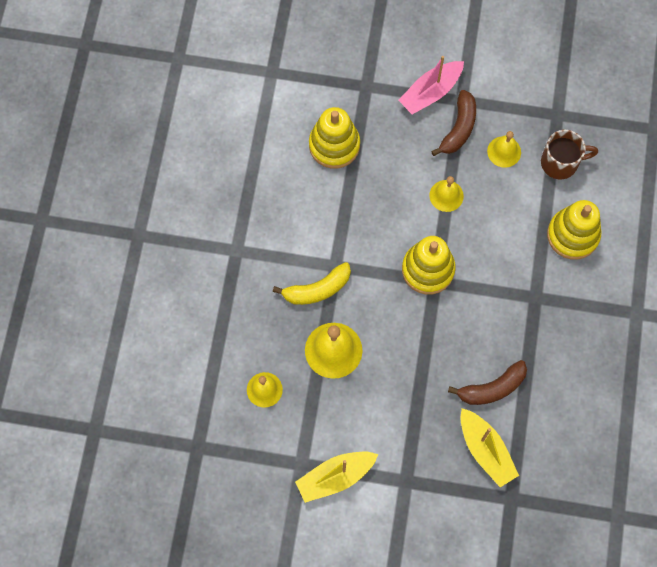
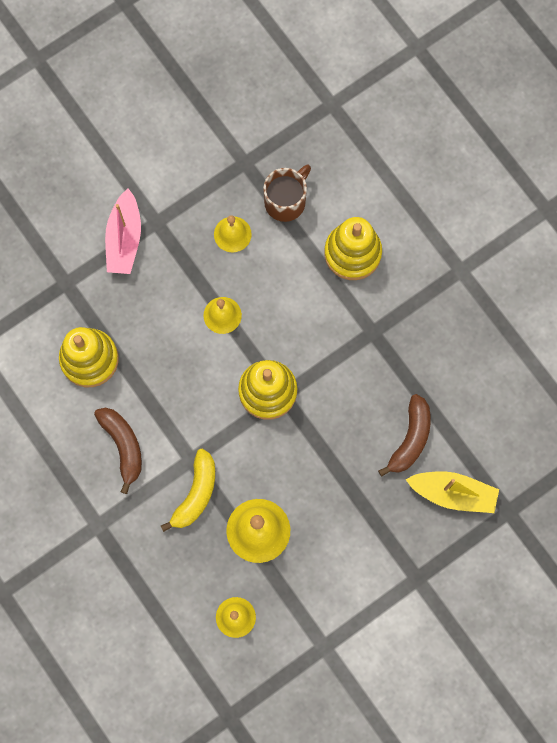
camera: 45 degrees left, 5 degrees up
yellow boat [295,452,378,503] -> none
brown banana [431,90,476,156] -> brown banana moved to [94,408,142,494]

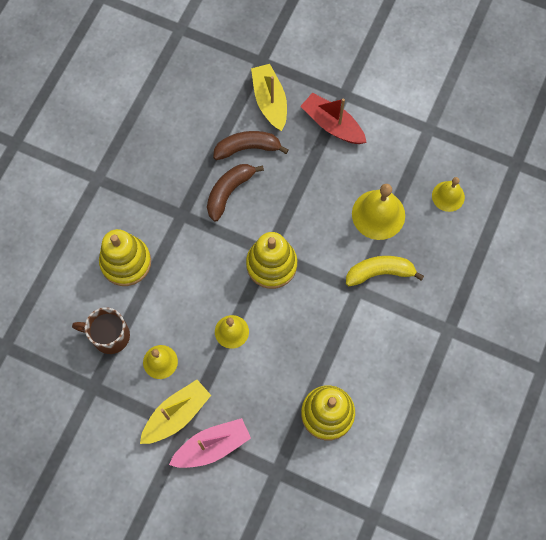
camera: 120 degrees left, 5 degrees down
brown banana [94,408,142,494] -> brown banana moved to [207,164,264,222]
none -> yellow boat [140,380,211,444]
none -> red boat [300,93,367,144]

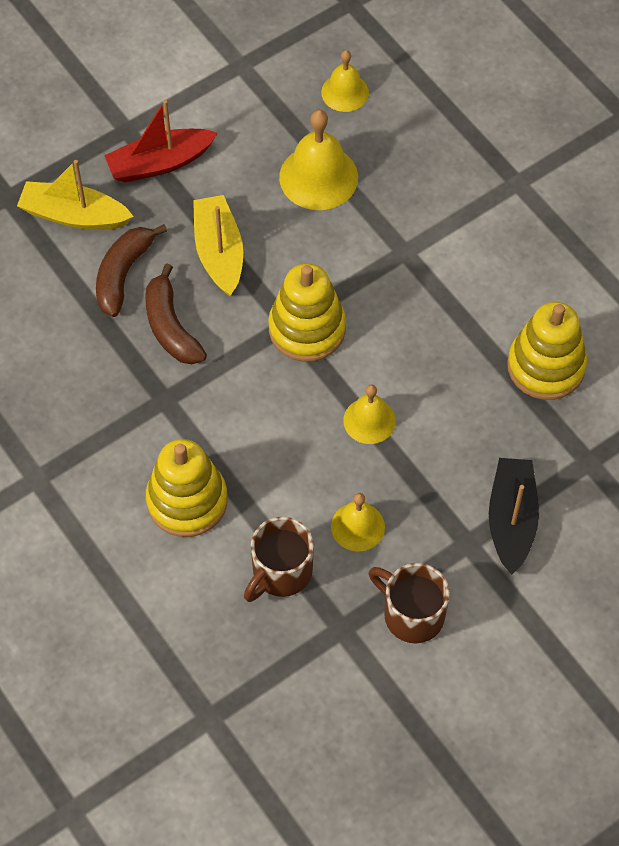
camera: 60 degrees left, 10 degrees down
yellow boat [140,380,211,444] -> yellow boat moved to [193,195,243,296]
pink boat [169,418,251,468] -> black boat [489,458,539,575]
yellow banana [346,256,424,286] -> none
none -> brown mug [369,563,450,643]

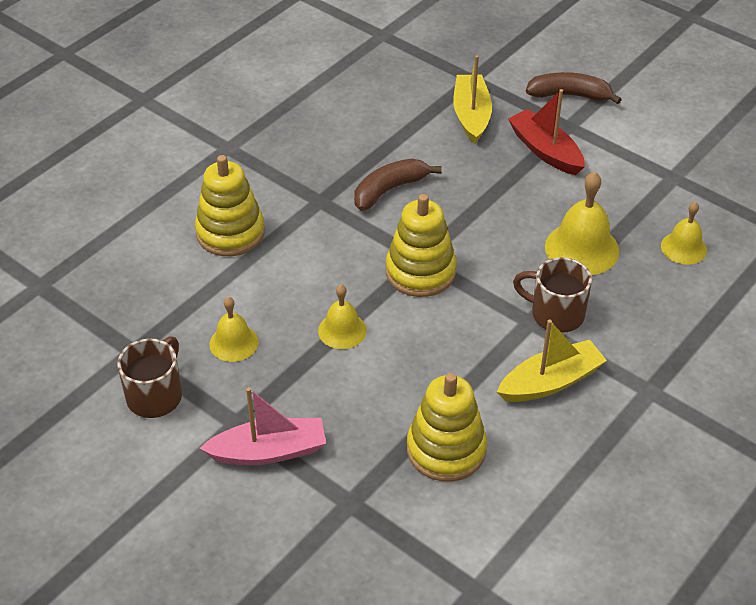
camera: 75 degrees right, 15 degrees down
brown banana [96,224,167,317] -> brown banana moved to [526,72,622,104]
yellow boat [193,195,243,296] -> yellow boat moved to [497,320,607,402]
brown mug [244,517,314,602] -> brown mug moved to [513,257,592,333]
black boat [489,458,539,575] -> pink boat [199,387,326,465]

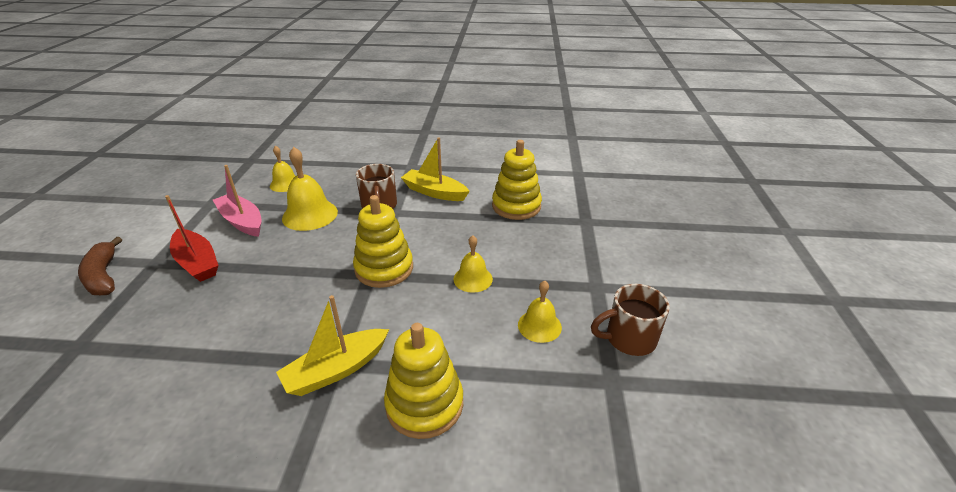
camera: 125 degrees left, 10 degrees down
pink boat [199,387,326,465] -> pink boat moved to [213,165,261,237]
brown banana [354,159,441,211] -> none
yellow boat [453,55,492,144] -> yellow boat moved to [276,295,389,396]
red boat [508,89,585,175] -> red boat turned 60 degrees counterclockwise [165,195,218,282]

